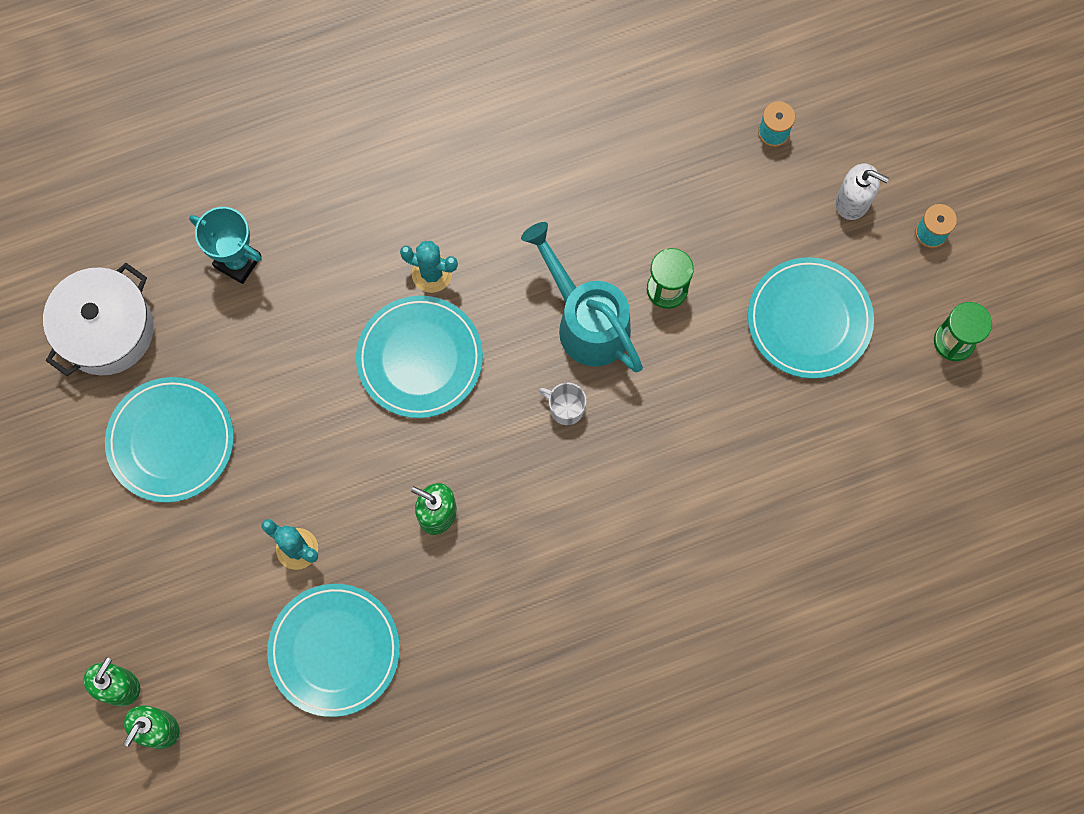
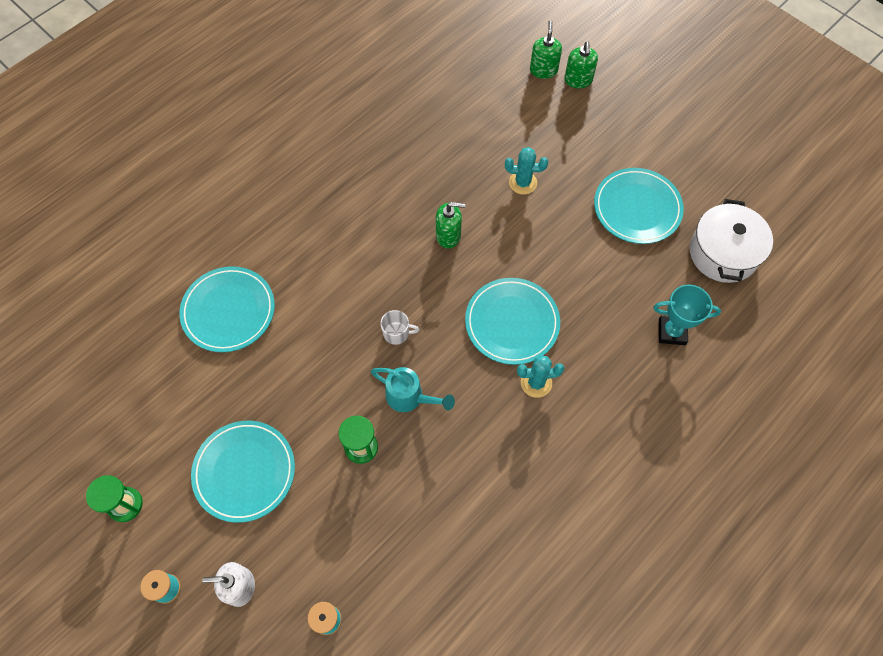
camera: 155 degrees right, 10 degrees down
turquoise plate [267,584,400,717] -> turquoise plate moved to [179,266,275,352]
turquoise watering can [521,222,643,372] -> turquoise watering can [371,367,455,412], size x0.66

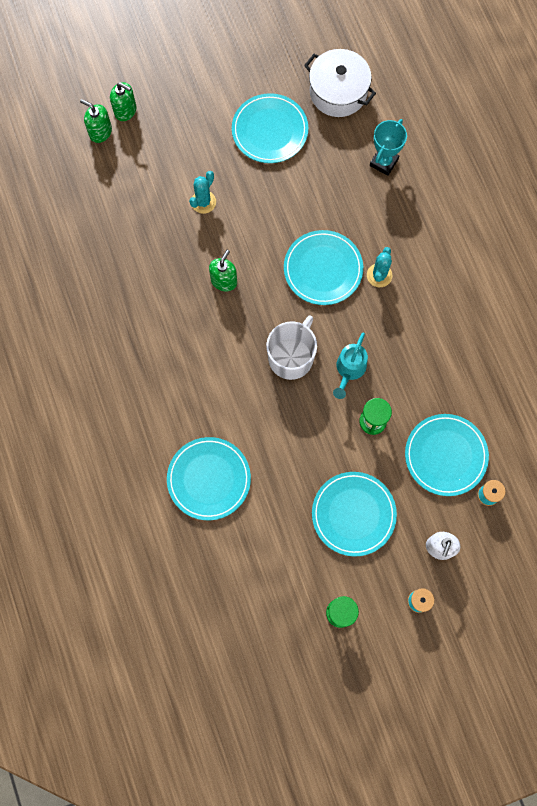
camera: 65 degrees left, 10 degrees up
turquoise watering can [371,367,455,412] -> turquoise watering can turned 150 degrees clockwise [333,332,368,399]
white mug [380,310,419,345] -> white mug [266,315,317,380], size x2.05
none -> turquoise plate [405,414,489,496]

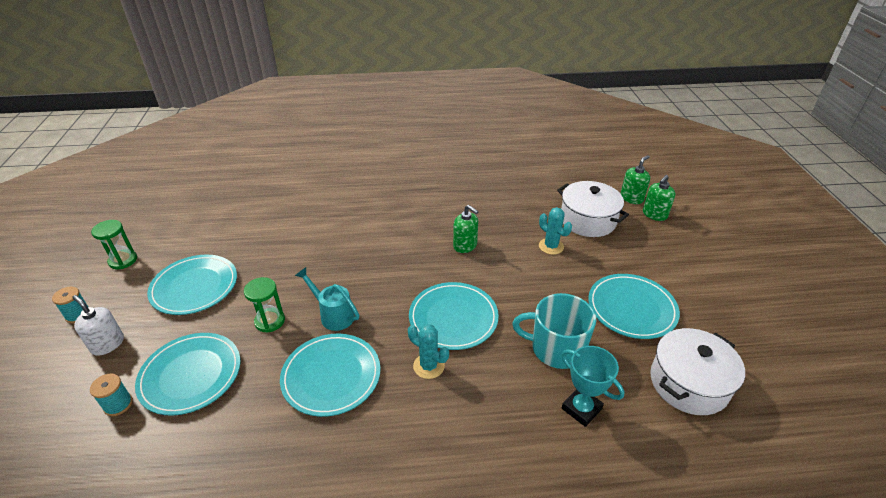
camera: 105 degrees right, 35 degrees down
turquoise plate [167,437,251,520] -> turquoise plate moved to [280,334,381,417]
white mug [266,315,317,380] -> none
none -> turquoise mug [512,293,597,369]
none -> white pot [557,181,629,237]

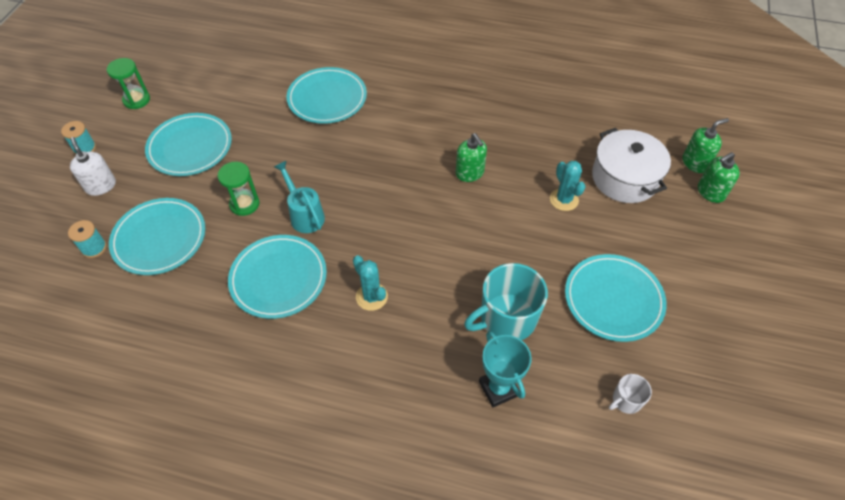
camera: 20 degrees right, 15 degrees up
turquoise plate [409,282,499,350] -> turquoise plate moved to [287,67,367,124]
turquoise mug [512,293,597,369] -> turquoise mug turned 60 degrees counterclockwise [464,263,548,340]
white pot [650,328,745,415] -> white mug [609,374,652,414]

